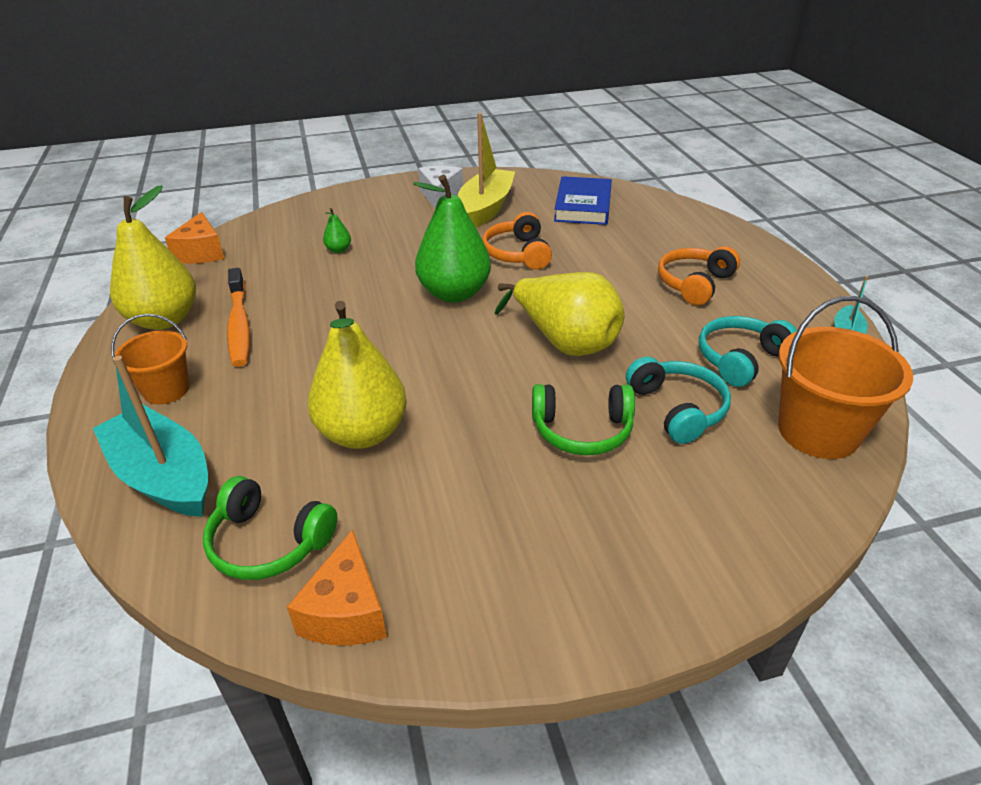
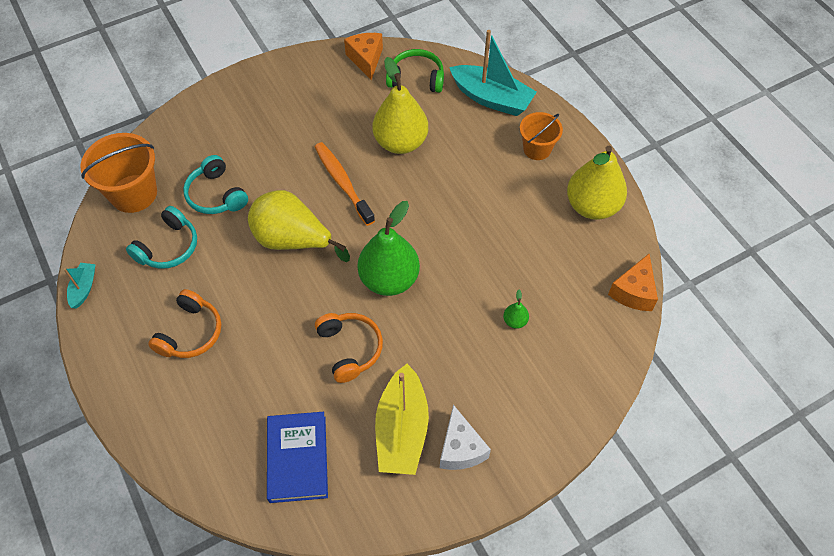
camera: 165 degrees right, 20 degrees up
orange cheese [165,212,224,264] -> orange cheese turned 135 degrees counterclockwise [608,254,658,311]
orange toothbrush [227,268,250,367] -> orange toothbrush moved to [315,142,375,226]
green headphones [532,384,635,455] -> none

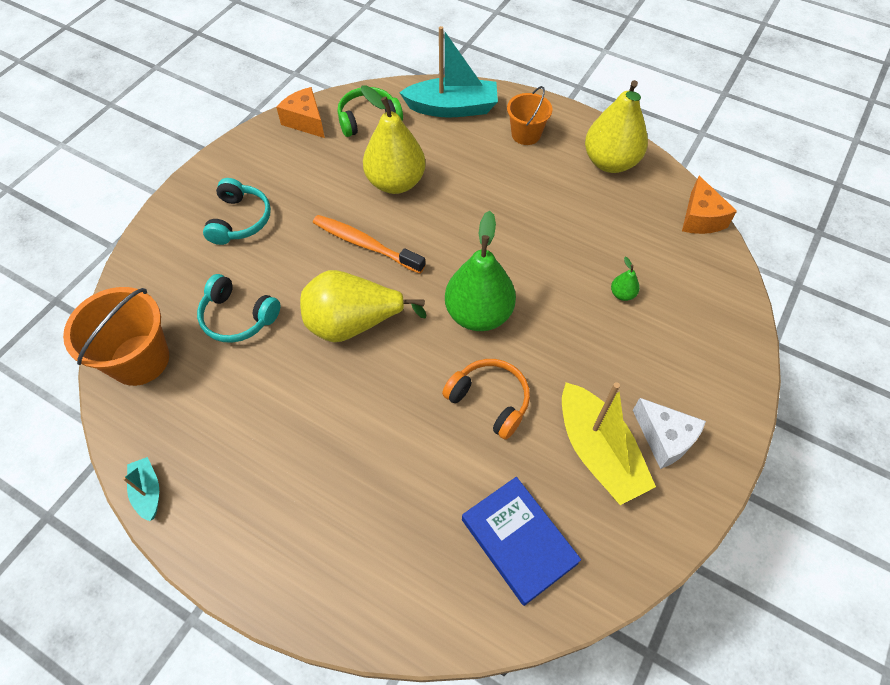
camera: 30 degrees left, 0 degrees up
turquoise headphones [126,206,197,269] -> turquoise headphones moved to [203,178,271,245]
orange headphones [148,289,221,358] -> none

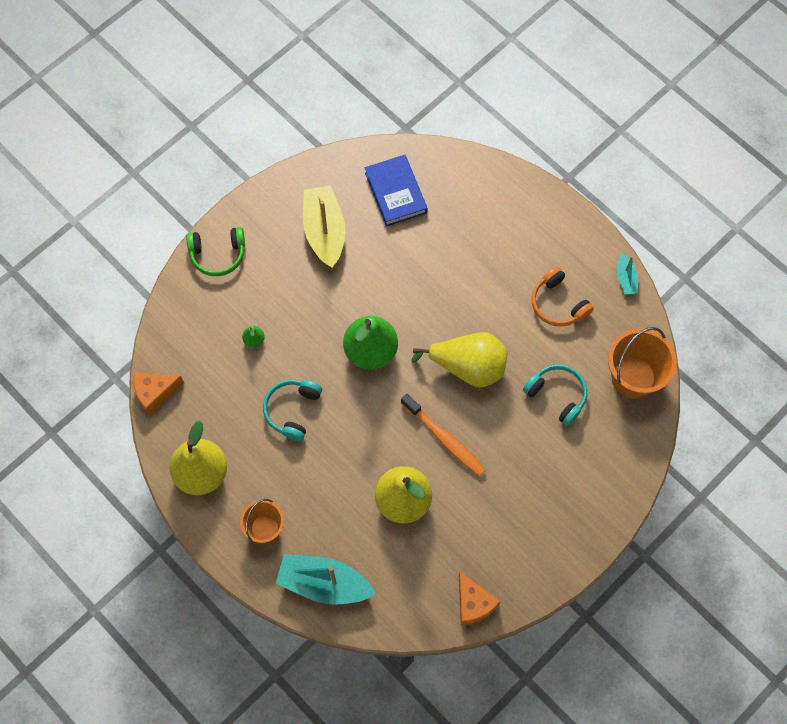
camera: 165 degrees left, 10 degrees up
turquoise headphones [203,178,271,245] -> turquoise headphones moved to [263,380,322,441]
green headphones [337,87,403,137] -> green headphones moved to [186,227,245,276]
orange headphones [442,359,530,440] -> orange headphones moved to [532,267,594,326]
white cheese [633,398,706,469] -> none
orange cheese [682,176,737,234] -> orange cheese turned 120 degrees counterclockwise [133,372,184,415]

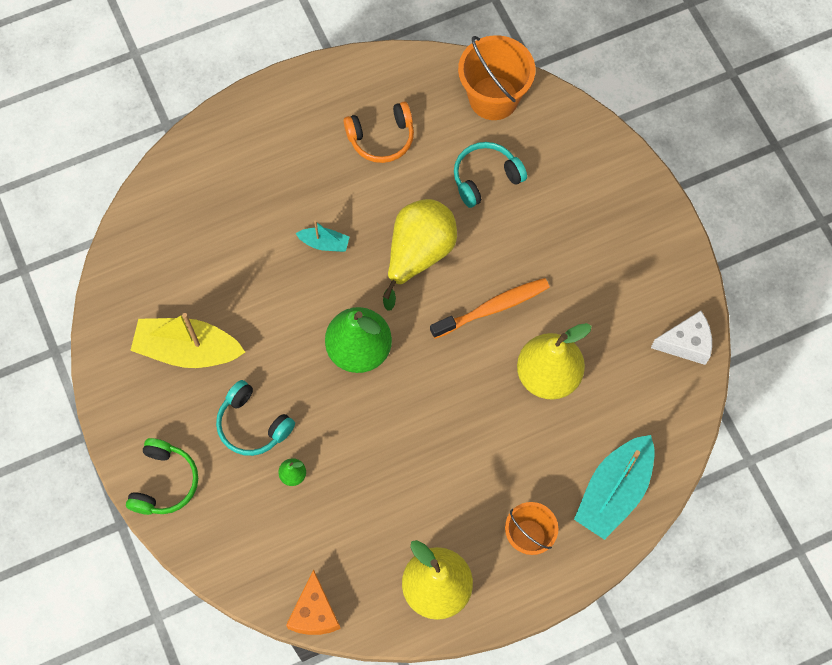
camera: 70 degrees left, 0 degrees up
turquoise headphones [263,380,322,441] -> turquoise headphones moved to [216,380,295,456]
blue book [365,155,428,227] -> none
orange cheese [459,572,500,625] -> white cheese [651,311,712,365]
turquoise boat [617,253,638,294] -> turquoise boat moved to [295,221,349,252]

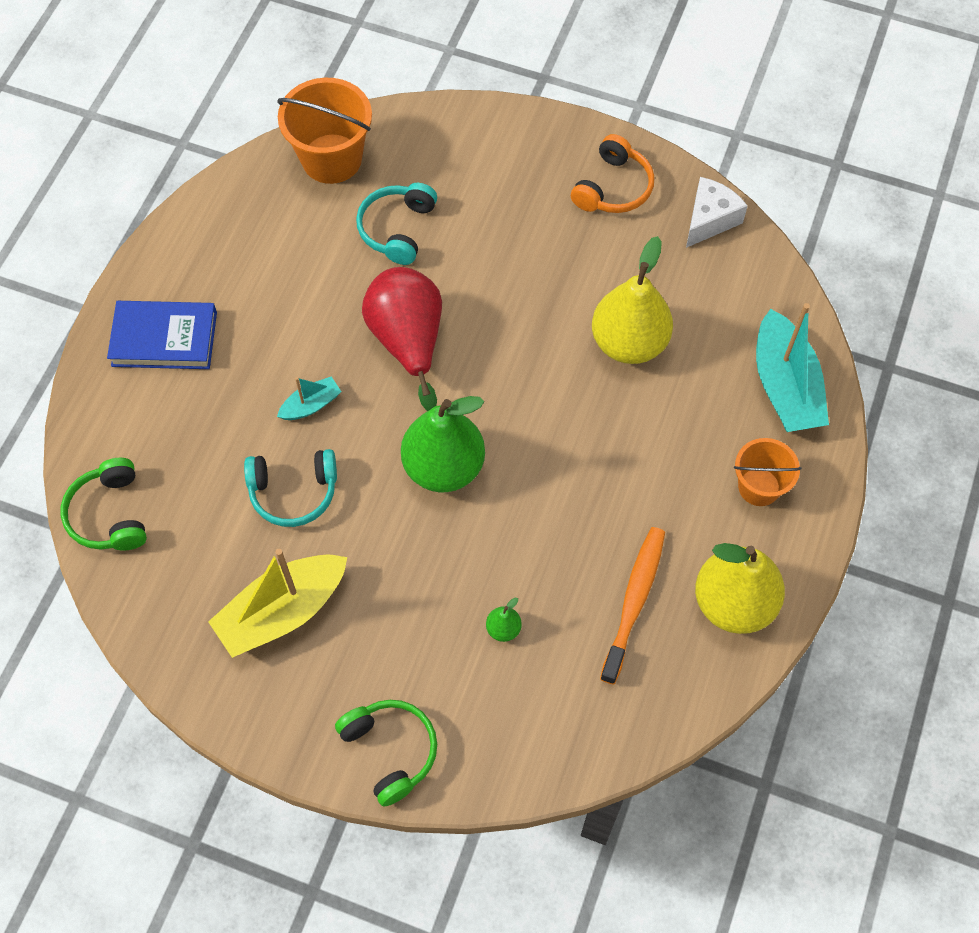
camera: 45 degrees left, 5 degrees down
turquoise headphones [216,380,295,456] -> turquoise headphones moved to [244,449,337,527]
orange cheese [286,569,341,635] -> none
orange headphones [344,102,414,163] -> orange headphones moved to [571,134,654,213]
yellow pear [383,199,457,311] -> red pear [362,267,442,411]
orange toothbrush [430,278,550,339] -> orange toothbrush moved to [600,527,665,685]
none -> green headphones [61,458,147,550]
none -> blue book [107,301,217,369]

